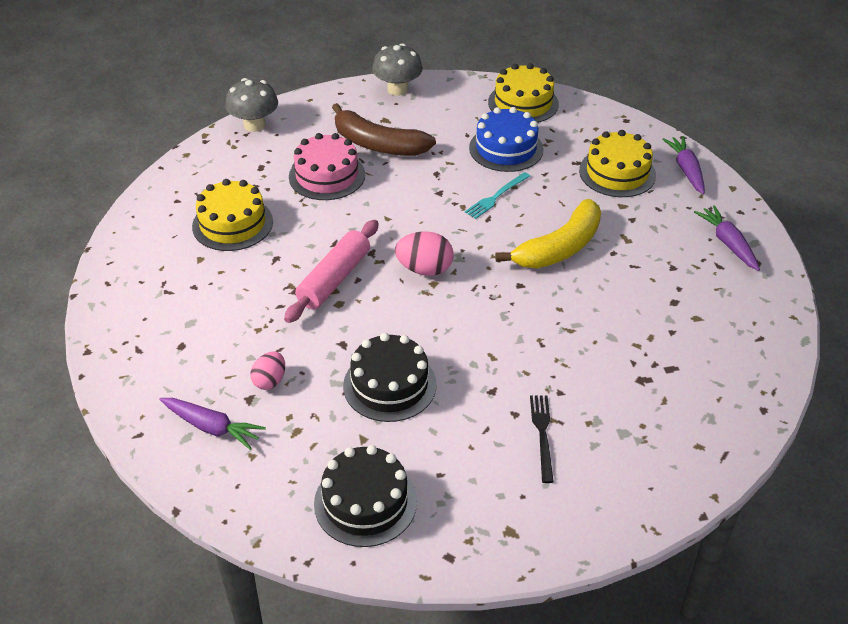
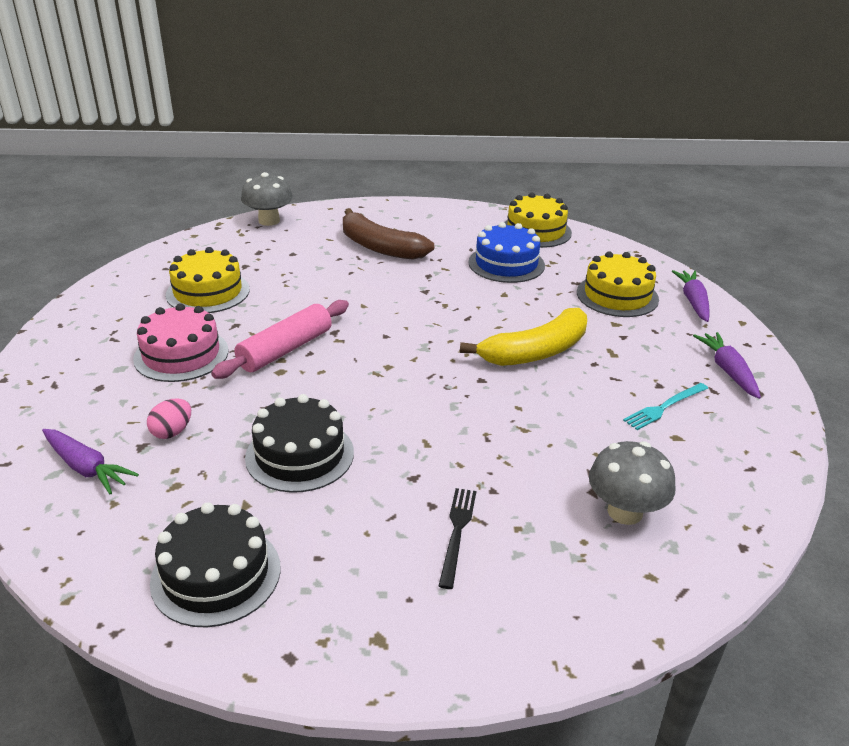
camera: 10 degrees right, 10 degrees down
pink cake [289,133,365,200] -> pink cake moved to [133,303,228,382]
grey mushroom [372,43,423,96] -> grey mushroom moved to [589,441,676,525]
pink egg [395,231,453,276] -> none
turquoise fork [465,172,530,219] -> turquoise fork moved to [623,383,708,430]

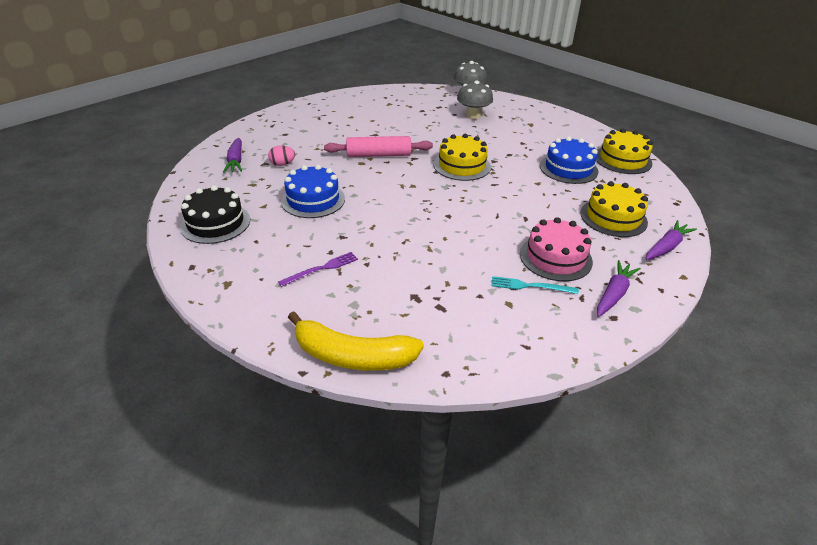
camera: 45 degrees right, 5 degrees up
pink cake [133,303,228,382] -> pink cake moved to [520,217,593,281]
yellow cake [166,247,250,313] -> yellow cake moved to [434,134,491,181]
black cake [245,394,354,493] -> blue cake [281,165,345,218]
brown banana [343,208,434,260] -> none
black fork [439,488,476,589] -> purple fork [278,252,358,287]
yellow banana [460,308,587,366] -> yellow banana moved to [288,311,424,371]
grey mushroom [589,441,676,525] -> grey mushroom moved to [457,80,493,119]

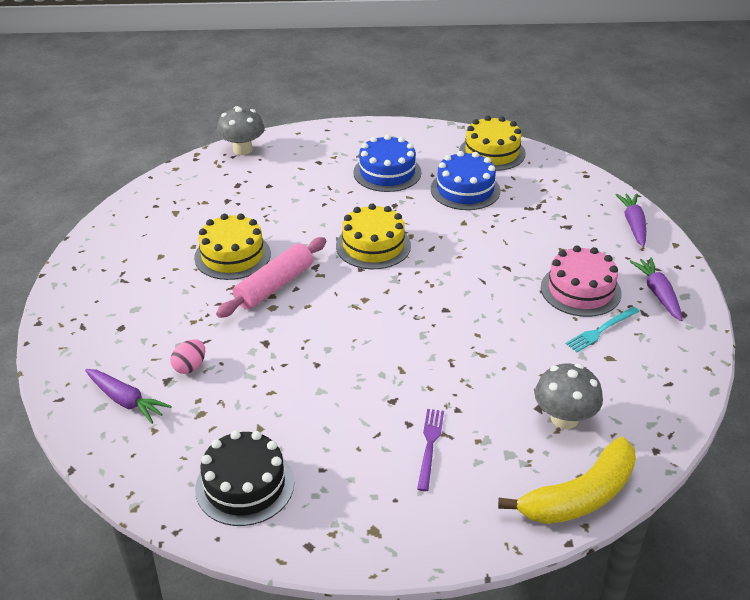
camera: 45 degrees left, 0 degrees up
blue cake [281,165,345,218] -> blue cake moved to [353,134,421,192]
grey mushroom [457,80,493,119] -> grey mushroom moved to [535,364,603,429]
yellow cake [580,181,648,237] -> yellow cake moved to [194,214,271,280]

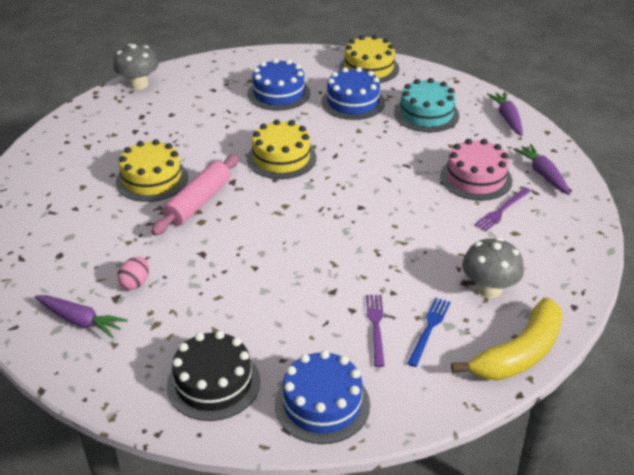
camera: 10 degrees left, 0 degrees up
turquoise fork [566,307,640,352] -> purple fork [474,187,531,231]
none -> blue cake [275,350,370,444]
none -> turquoise cake [394,78,459,132]
none -> blue fork [407,298,451,367]

